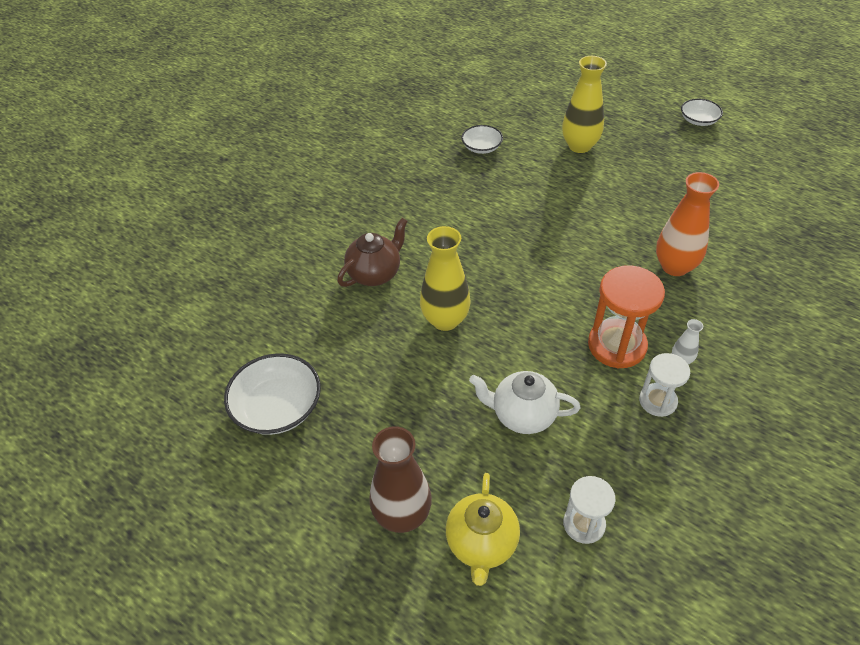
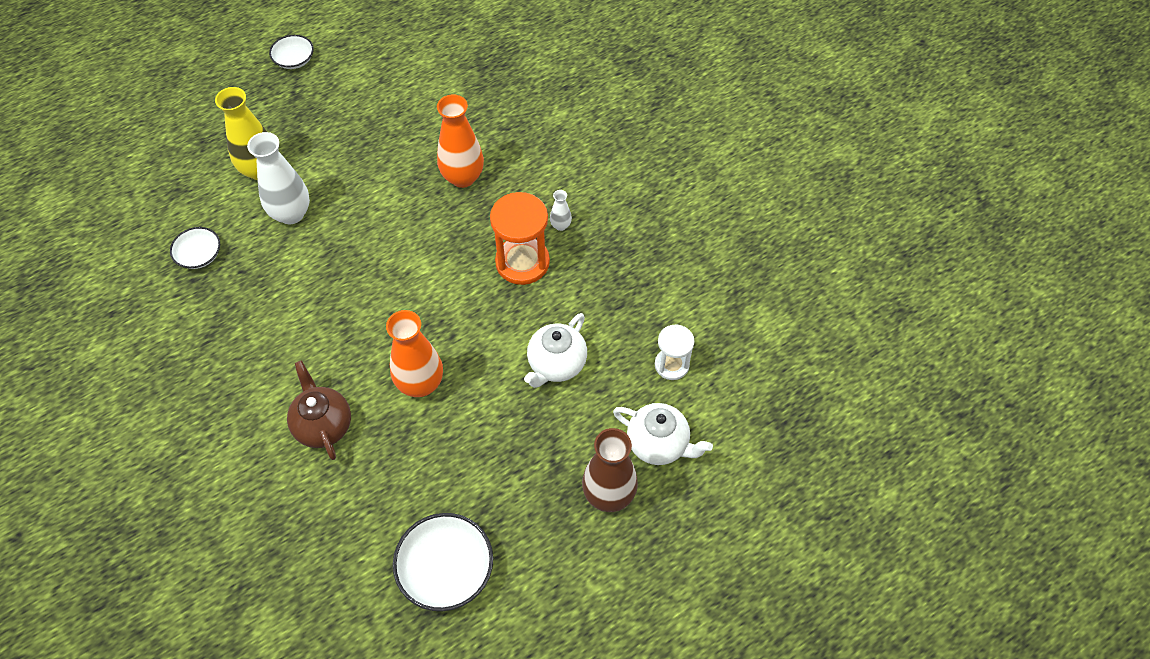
camera: 70 degrees left, 10 degrees up
yellow vase [420,226,471,331] -> orange vase [386,310,443,397]
yellow teapot [446,473,520,586] -> white teapot [613,403,713,465]
white hourglass [639,353,690,417] -> none
none -> white vase [247,132,310,224]

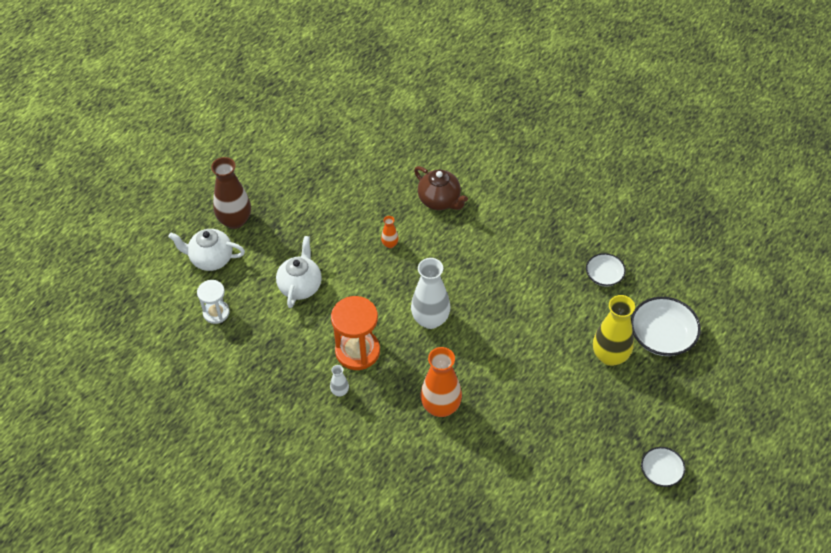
camera: 160 degrees right, 5 degrees down
white vase [247,132,310,224] -> white vase moved to [411,258,450,329]
orange vase [386,310,443,397] -> orange vase [381,216,399,248], size x0.46
white bowl [393,513,493,611] -> white bowl moved to [631,297,701,356]

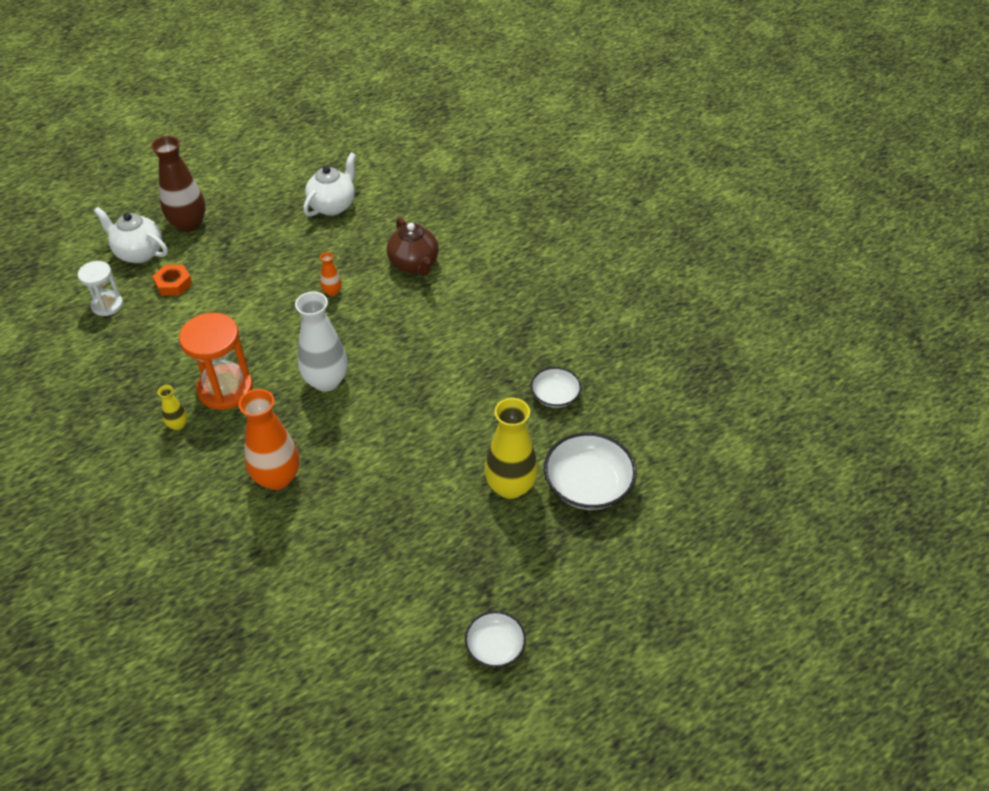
camera: 20 degrees right, 5 degrees down
white teapot [276,236,322,308] -> white teapot moved to [303,152,356,217]
white vase [330,365,349,397] -> yellow vase [158,385,187,430]
none -> orange nut [152,265,192,296]

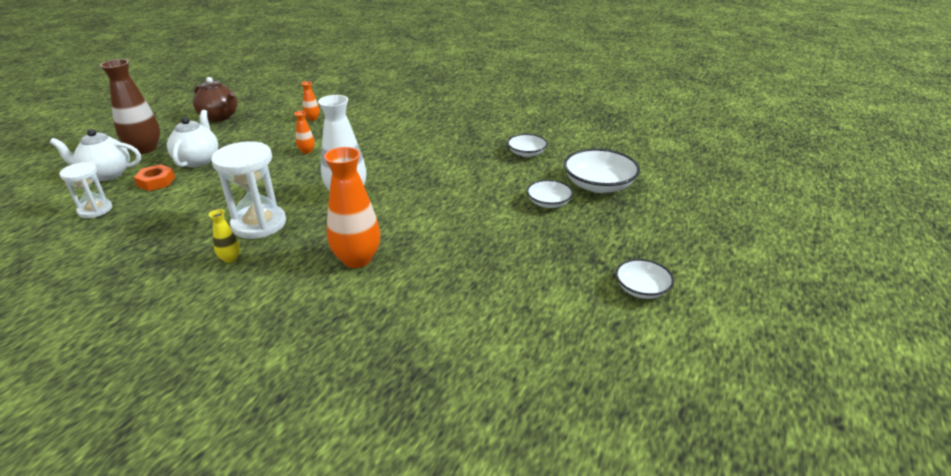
camera: 30 degrees left, 15 degrees down
orange hourglass [179,313,253,410] -> white hourglass [211,141,286,239]
white teapot [303,152,356,217] -> white teapot moved to [167,110,218,168]
brown teapot [387,217,439,276] -> brown teapot moved to [193,77,237,122]
yellow vase [484,398,538,499] -> white bowl [527,180,573,208]
none -> orange vase [301,81,320,121]

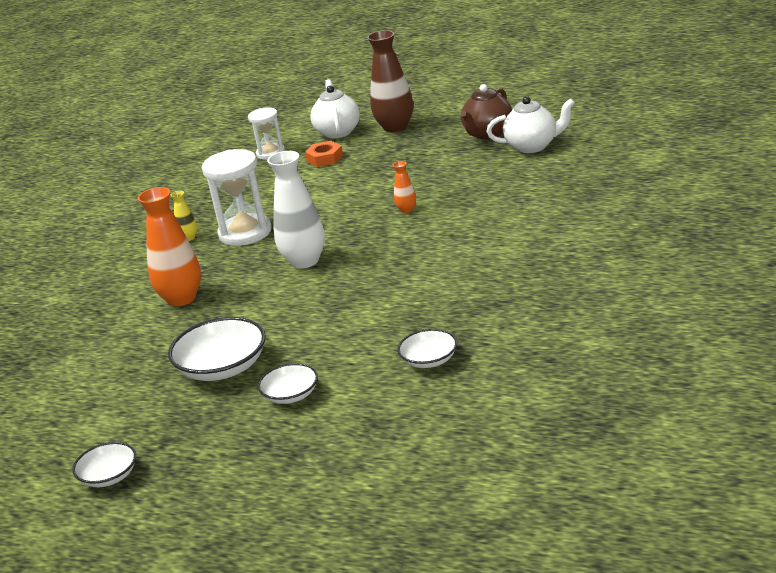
camera: 90 degrees right, 5 degrees down
white teapot [167,110,218,168] -> white teapot moved to [487,96,575,153]
orange vase [301,81,320,121] -> none
white bowl [564,148,640,193] -> white bowl moved to [168,317,266,381]

